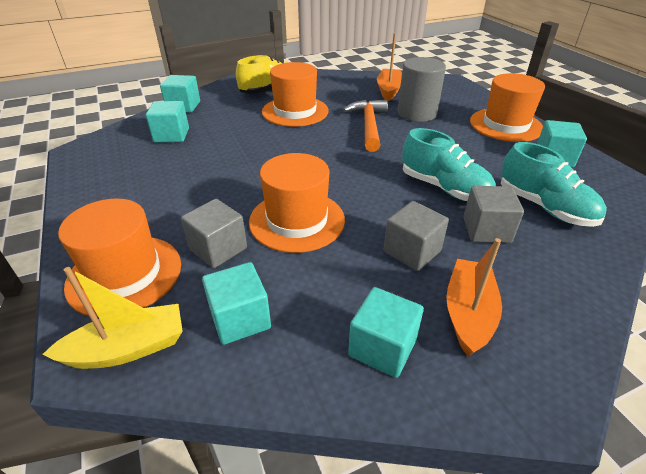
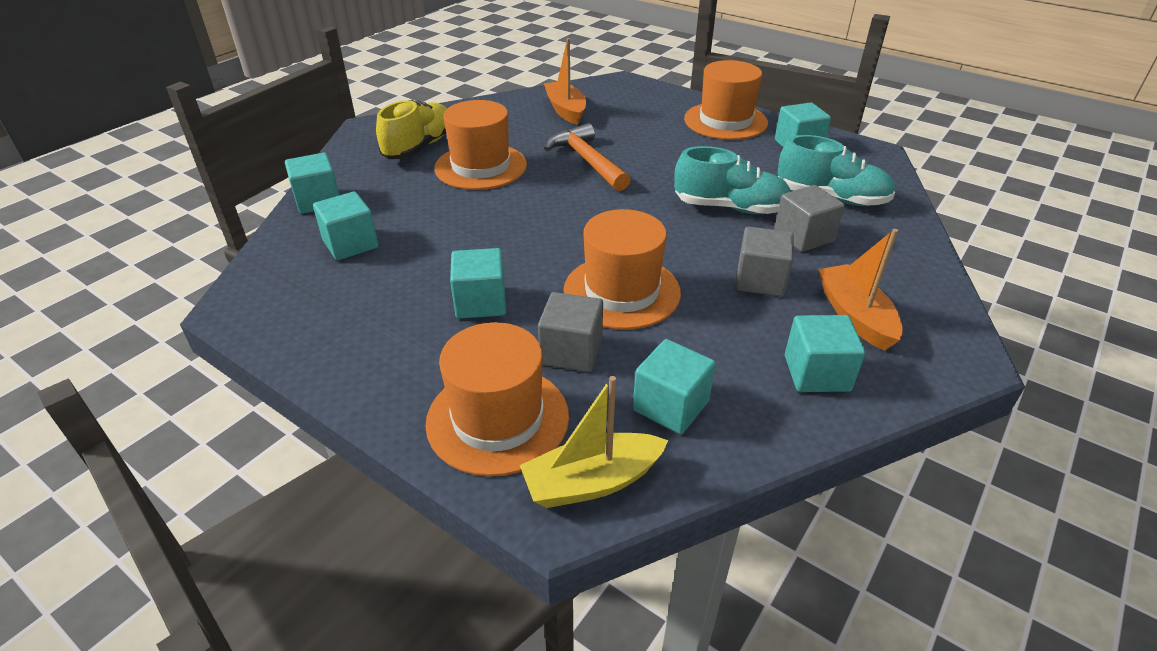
camera: 30 degrees left, 0 degrees up
yellow boat [42,267,183,369] -> yellow boat turned 150 degrees counterclockwise [520,376,669,508]
grey cylinder [398,57,446,122] -> none
none -> turquoise cube [450,248,506,319]

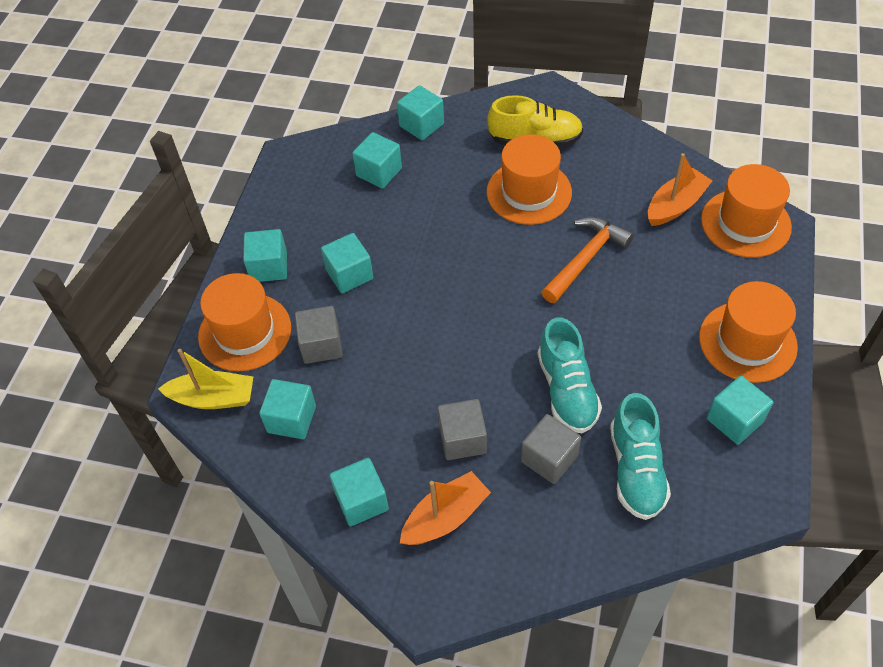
camera: 70 degrees right, 15 degrees up
yellow boat [520,376,669,508] -> yellow boat turned 135 degrees clockwise [158,349,253,409]
orange hat [563,209,681,330] -> orange hat moved to [701,164,792,258]
none -> turquoise cube [243,229,287,282]

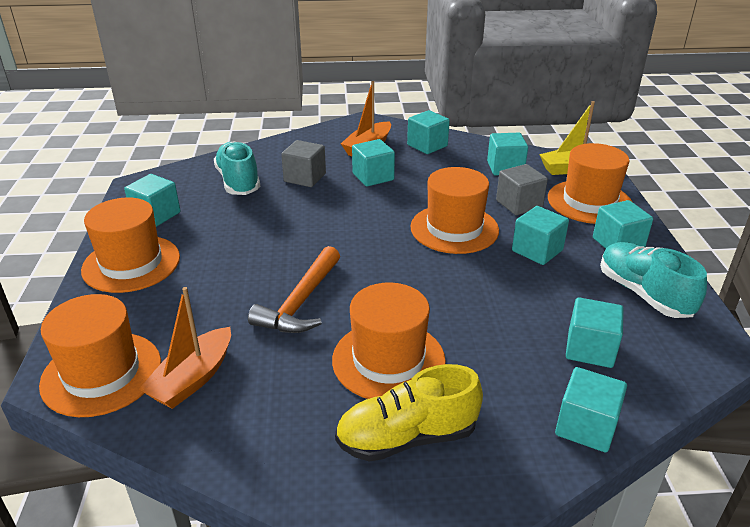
camera: 160 degrees right, 20 degrees down
grey cube [438,399,487,460] -> turquoise cube [352,139,395,187]
turquoise shoe [538,317,602,433] -> turquoise shoe moved to [600,242,707,318]
none -> orange hat [410,167,499,254]

